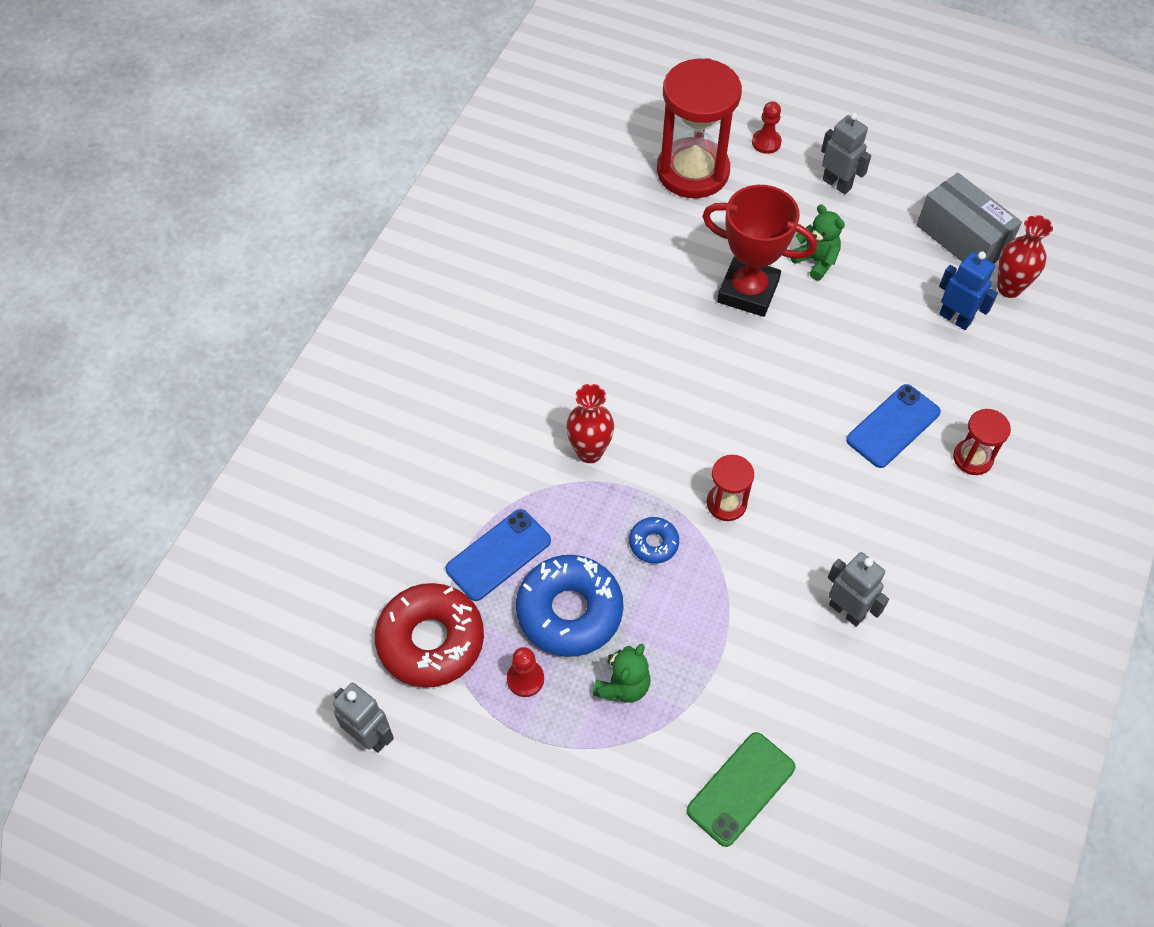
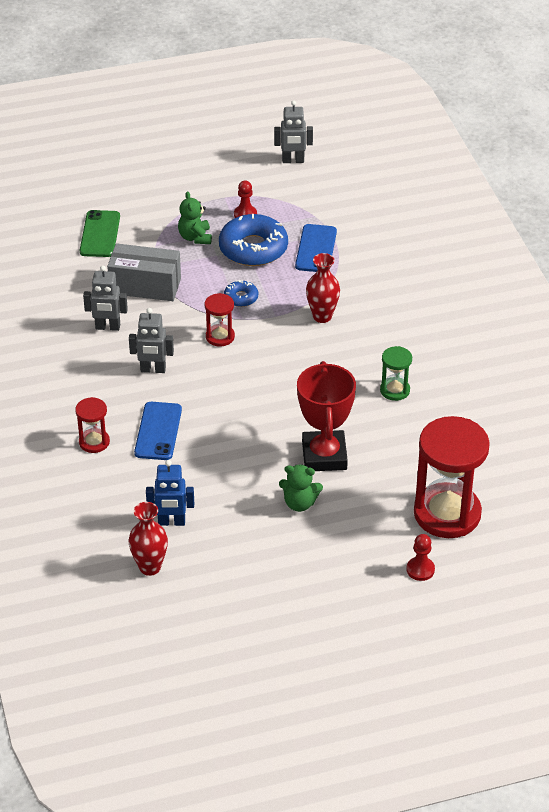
camera: 140 degrees right, 15 degrees down
red donut [375,583,484,688] -> none
red trophy [702,185,817,317] -> red trophy turned 75 degrees counterclockwise [297,361,356,471]
grey robot [821,113,871,194] -> grey robot moved to [129,308,174,373]
grey box [917,173,1022,264] -> grey box moved to [107,243,181,301]
none -> green hourglass [380,346,412,401]

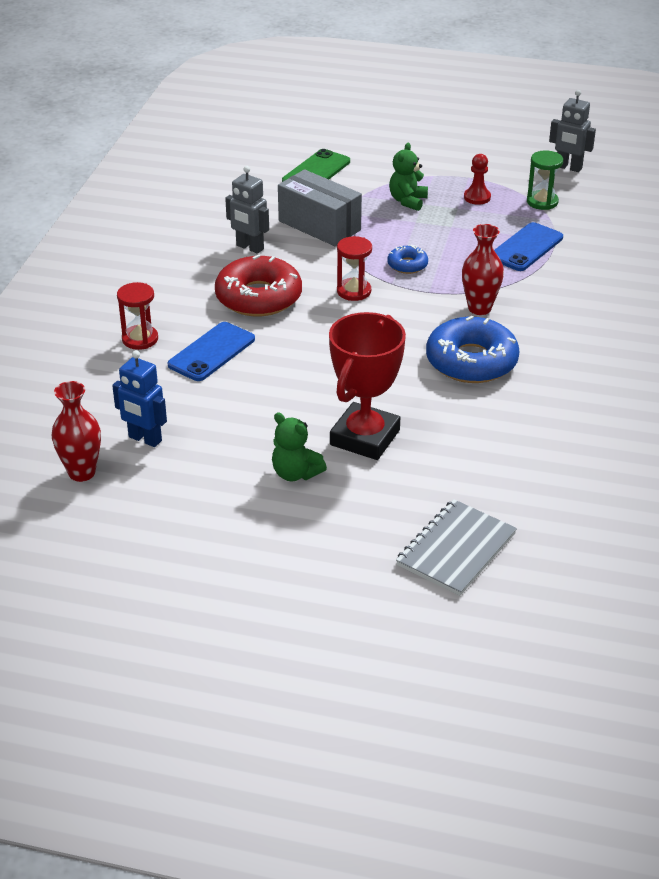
camera: 30 degrees right, 5 degrees down
grey robot [129,308,174,373] -> red donut [215,255,302,317]
blue donut [219,214,288,266] -> blue donut moved to [426,316,520,383]
green hourglass [380,346,412,401] -> green hourglass moved to [527,150,563,210]
red pawn [406,534,435,581] -> none
red hourglass [414,416,490,538] -> grey notebook [396,499,517,596]

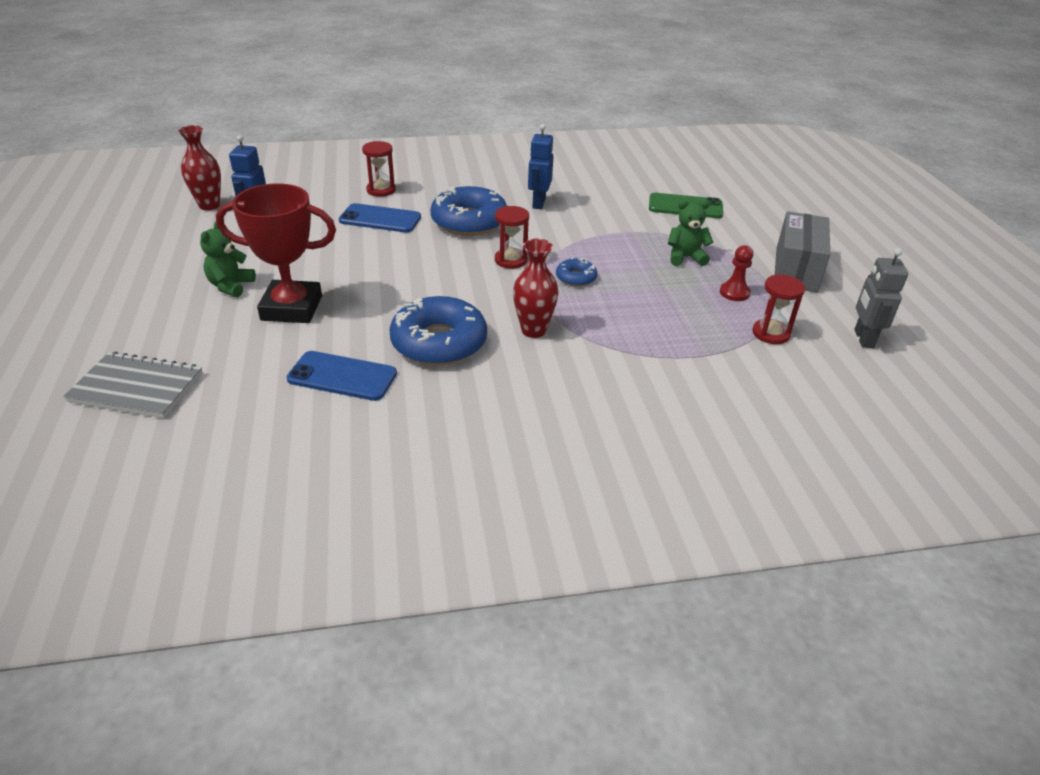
camera: 65 degrees right, 0 degrees up
red donut [215,255,302,317] -> blue donut [430,186,507,236]
grey robot [225,166,269,254] -> blue robot [528,124,553,209]
grey box [278,169,362,246] -> grey box moved to [775,211,830,293]
blue phone [494,222,563,271] -> blue phone moved to [286,351,397,401]
green hourglass [527,150,563,210] -> red hourglass [753,274,805,344]

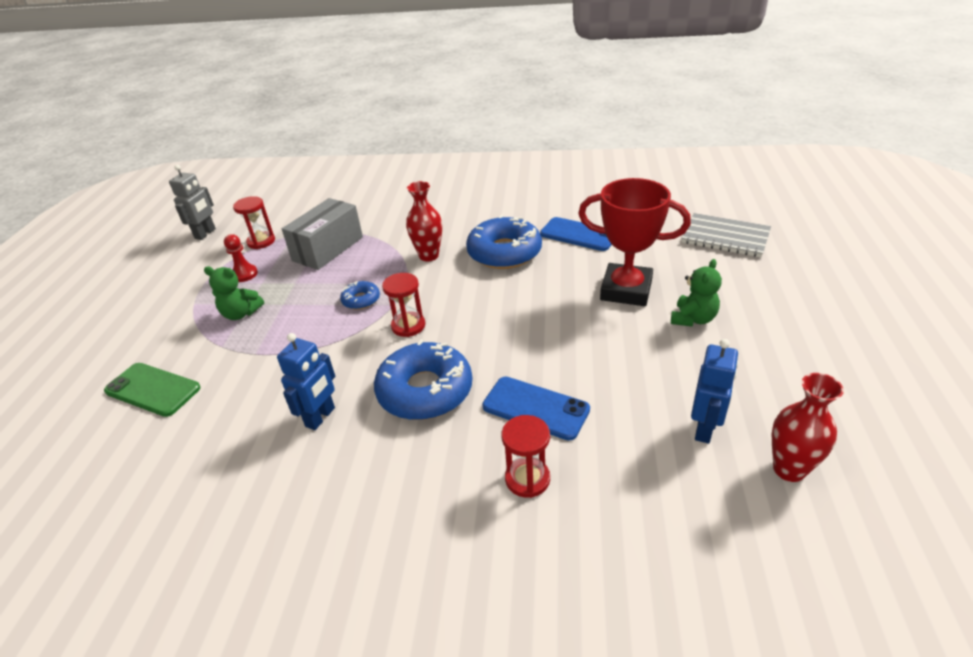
camera: 160 degrees left, 0 degrees up
grey box [775,211,830,293] -> grey box moved to [282,198,363,270]

